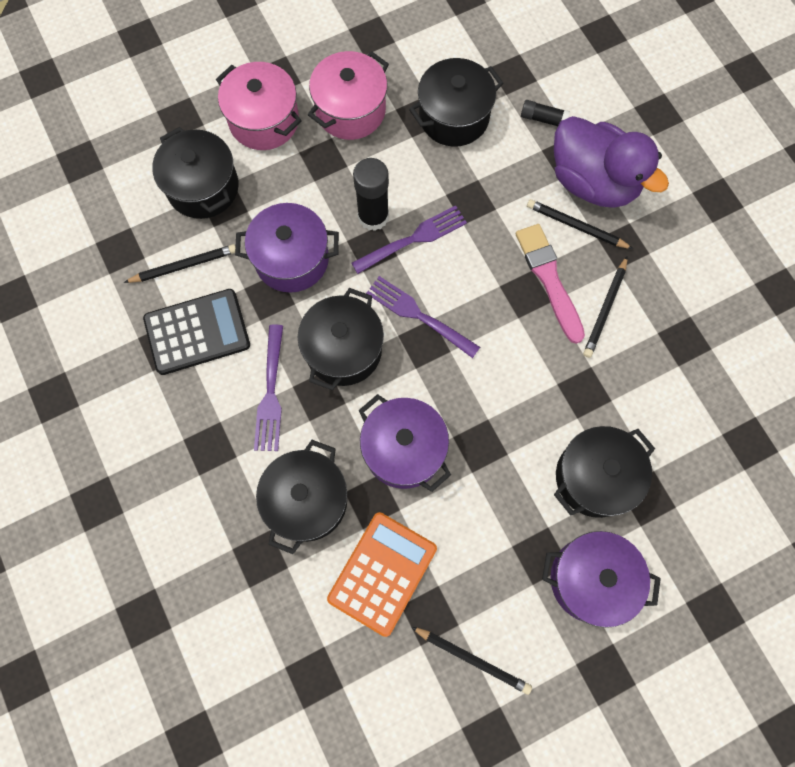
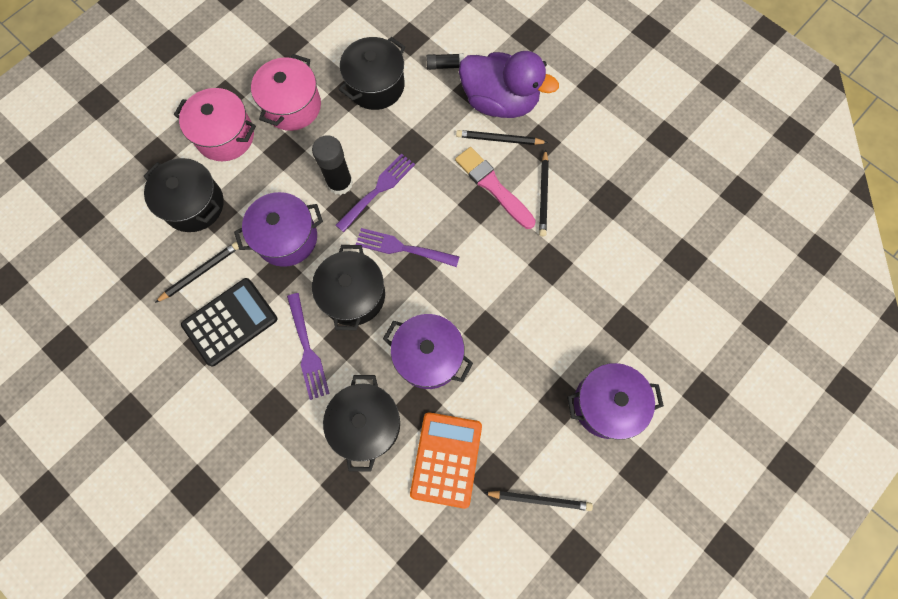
camera: 20 degrees left, 0 degrees up
black pot [554,426,655,518] -> none

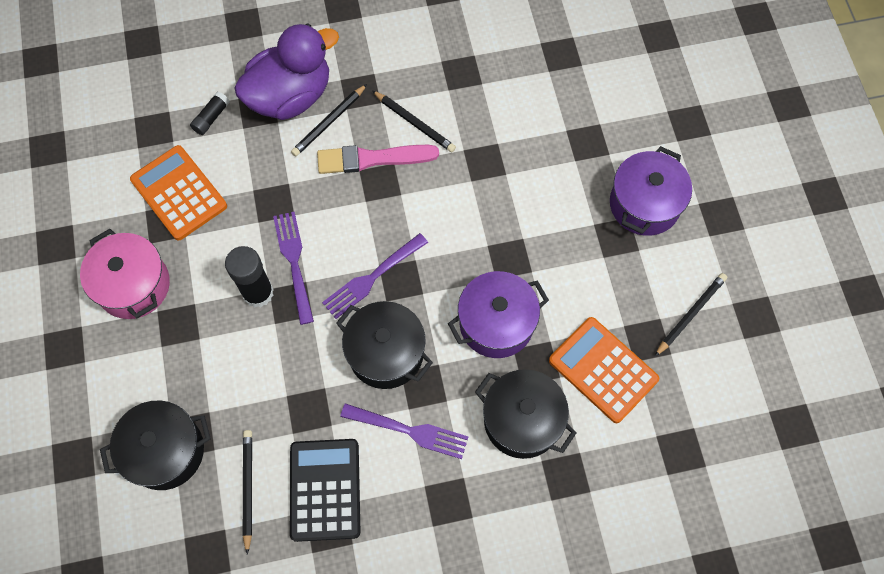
camera: 55 degrees left, 5 degrees down
pink pot [174,88,256,161] -> none
purple pot [234,192,323,267] -> none
black pot [339,37,406,110] -> orange calculator [130,145,227,240]

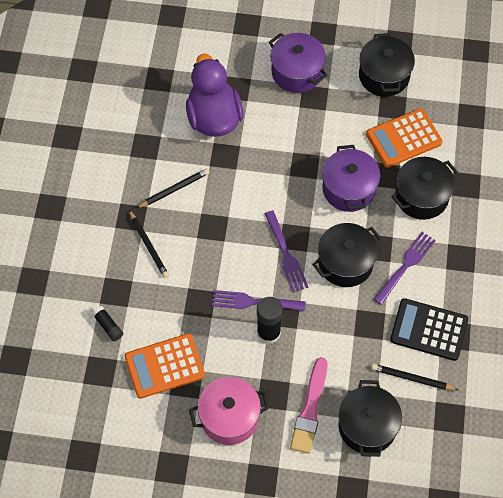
camera: 70 degrees left, 5 degrees down
purple duck [234,24,339,120] -> purple duck moved to [186,53,243,137]
pink brush [317,145,439,174] -> pink brush moved to [290,357,328,454]
black pencil [655,273,727,356] -> black pot [359,33,415,97]

